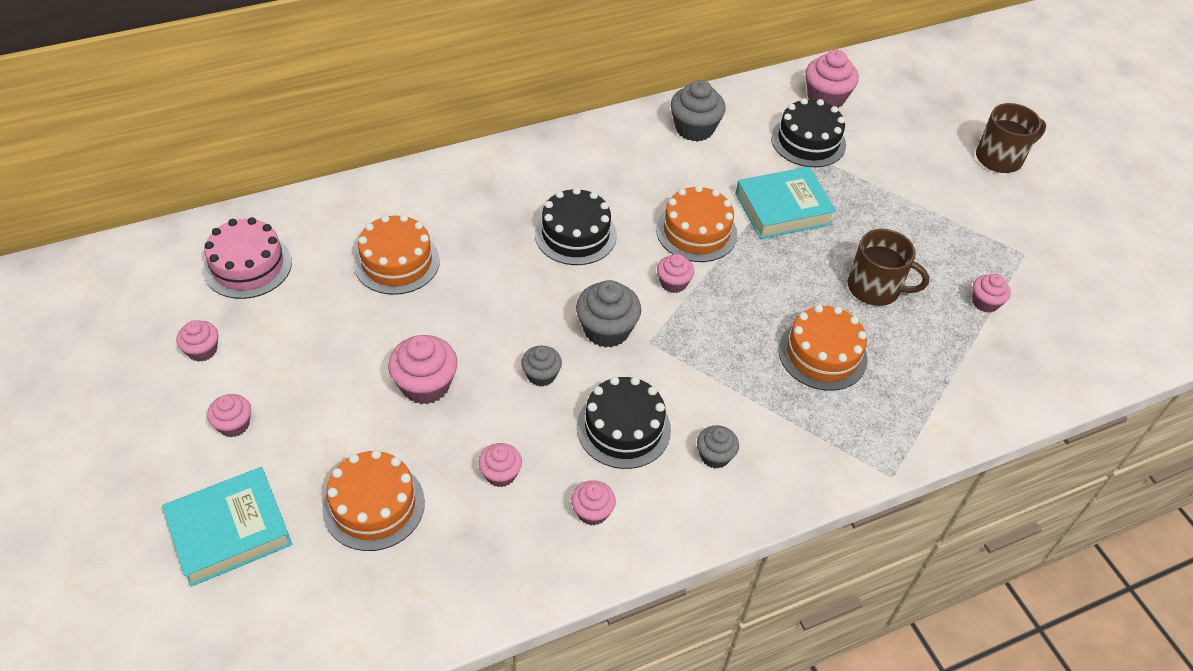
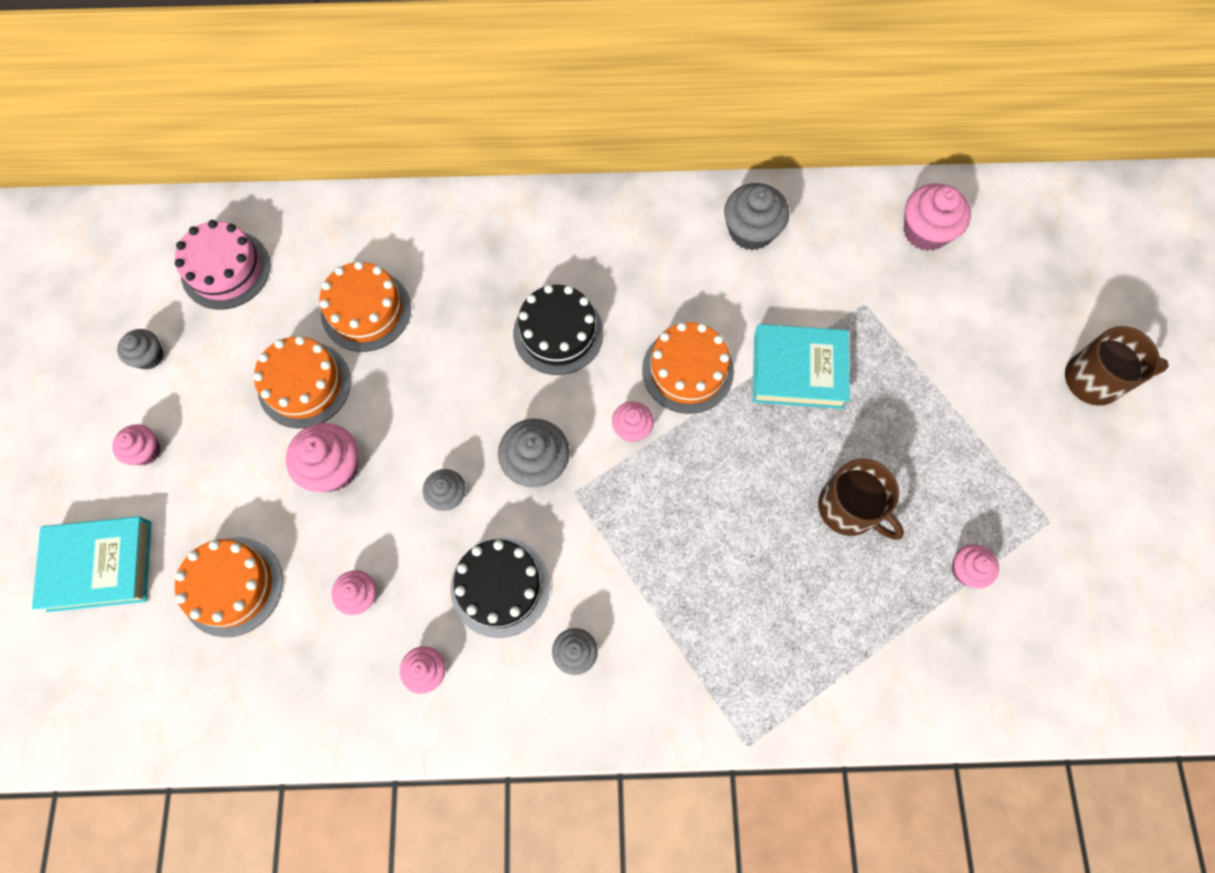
camera: 25 degrees right, 20 degrees up
pink cupcake [176,320,218,362] -> grey cupcake [117,329,163,370]
black cake [771,98,846,167] -> none
orange cake [779,305,867,391] -> orange cake moved to [253,336,351,428]

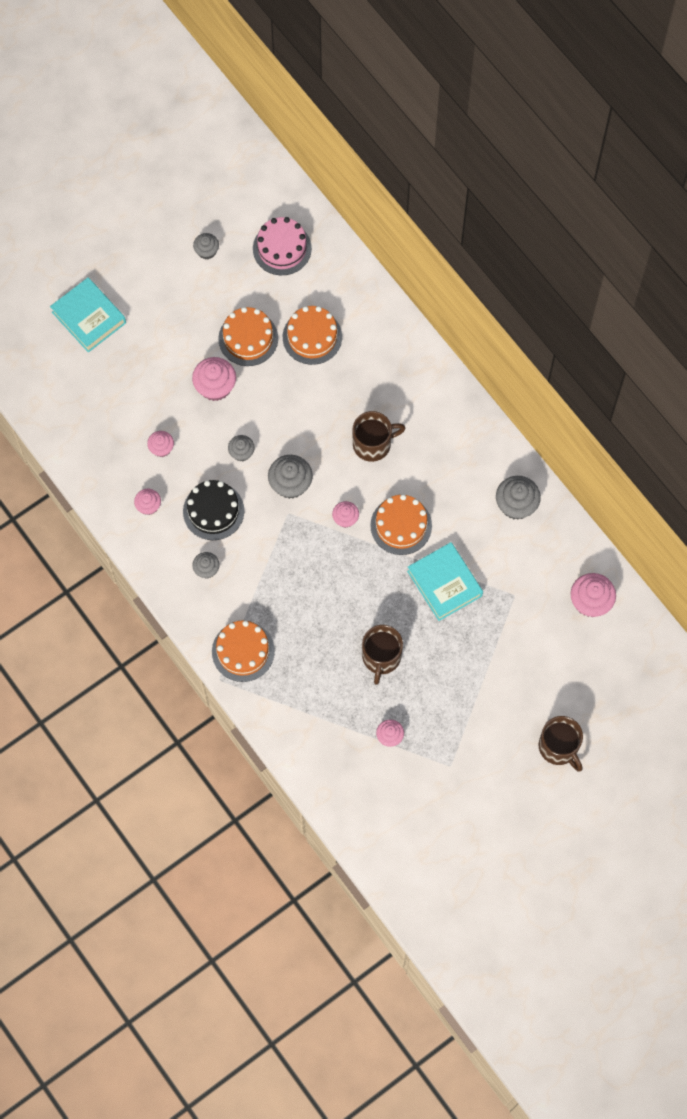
camera: 55 degrees right, 0 degrees up
pink cupcake [112,424,161,465] -> none
orange cake [175,537,283,637] -> orange cake moved to [212,620,275,682]
black cake [513,285,604,375] -> brown mug [353,411,405,462]

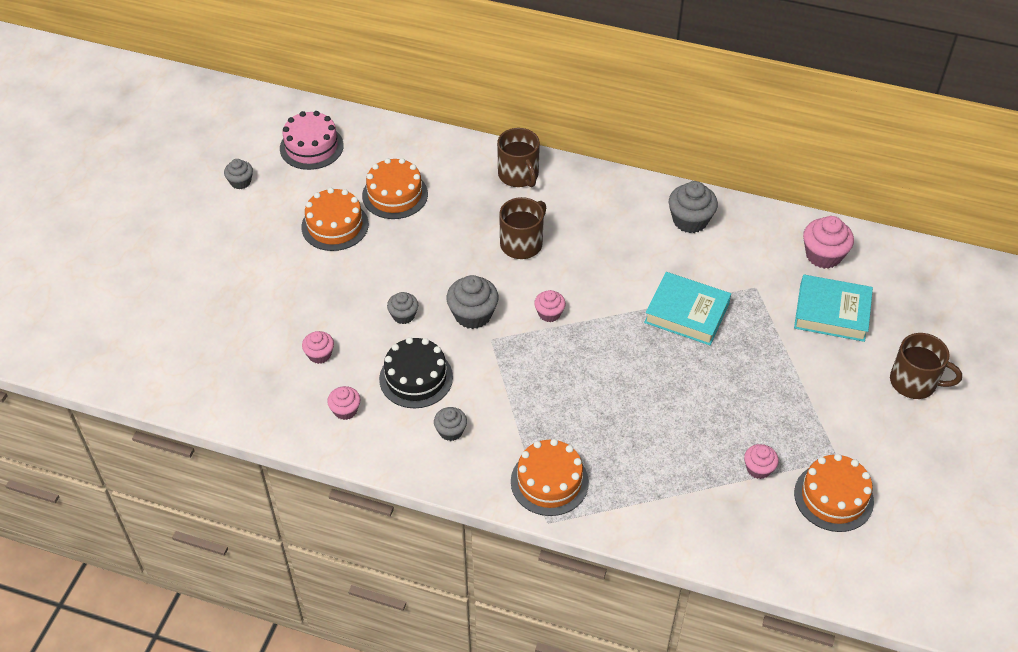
camera: 35 degrees left, 20 degrees down
turquoise book [50,277,126,352] -> turquoise book moved to [794,274,873,342]
pink cupcake [192,357,236,401] -> none
brown mug [362,625,403,685] -> brown mug moved to [497,128,540,187]
orange cake [370,494,432,555] -> orange cake moved to [794,454,874,532]

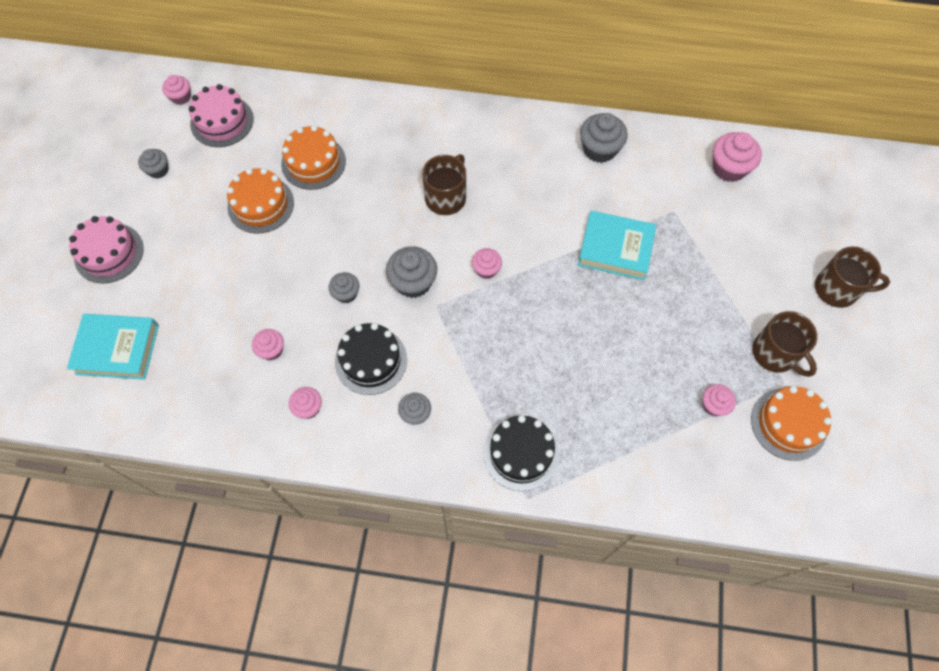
camera: 10 degrees left, 15 degrees up
brown mug [497,128,540,187] -> brown mug moved to [752,311,817,377]
orange cake [511,439,589,516] -> black cake [483,415,559,491]
turquoise book [794,274,873,342] -> turquoise book moved to [67,314,159,380]
none -> pink cake [69,216,144,284]
none -> pink cupcake [162,75,191,105]

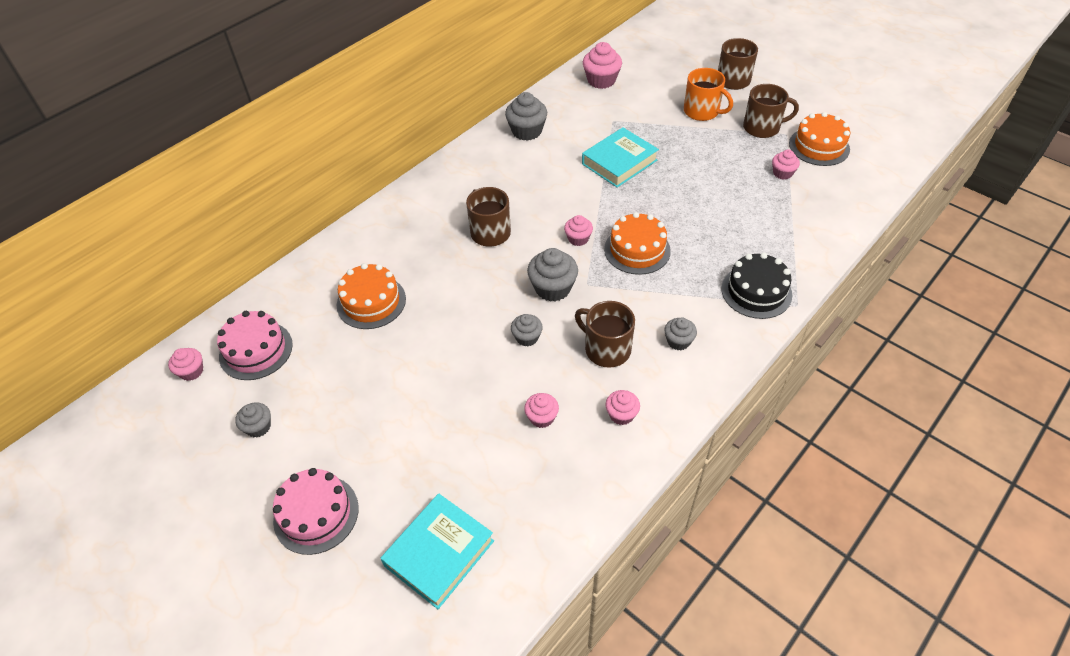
camera: 55 degrees left, 15 degrees down
orange cake [227,168,294,234] -> orange cake moved to [604,212,671,275]
black cake [335,323,407,395] -> brown mug [575,301,635,368]
none -> orange mug [684,68,733,121]

